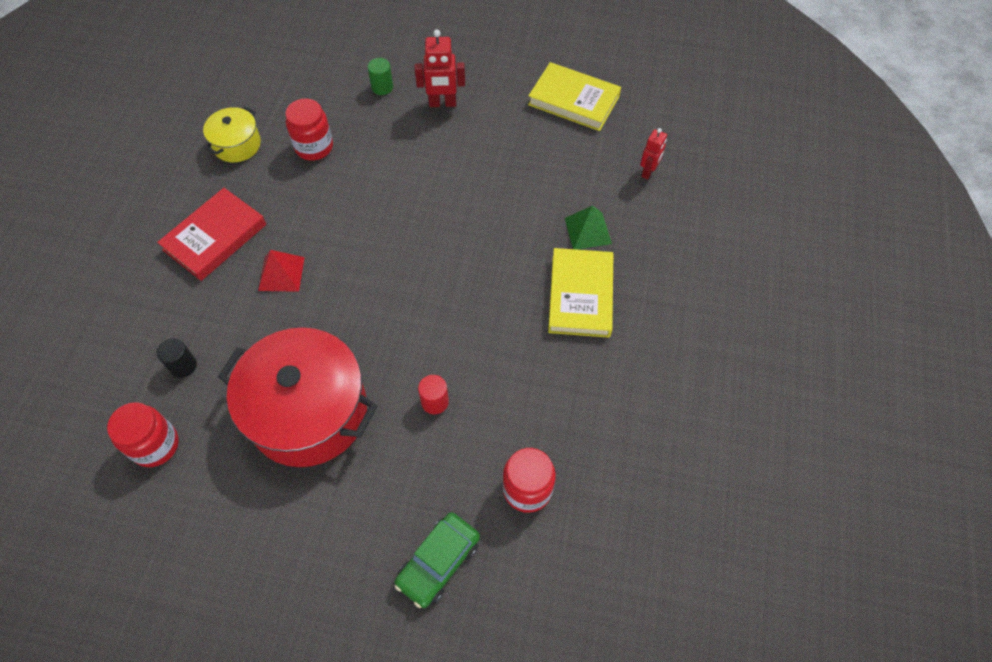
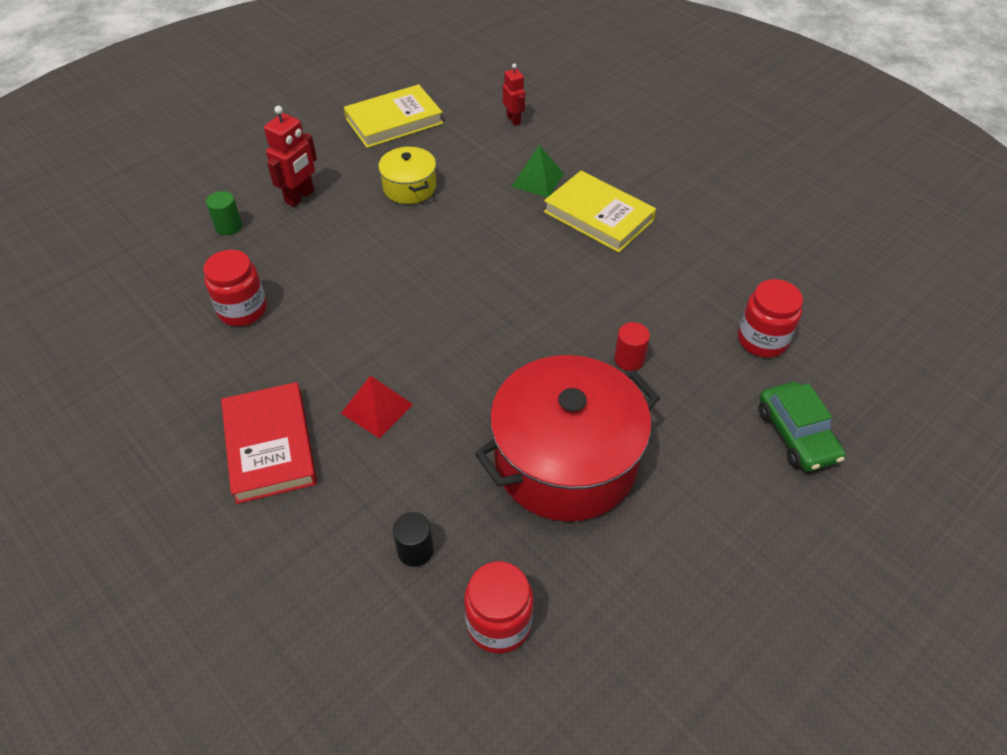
camera: 55 degrees left, 10 degrees down
yellow pot [203,106,261,162] -> yellow pot moved to [378,147,436,204]

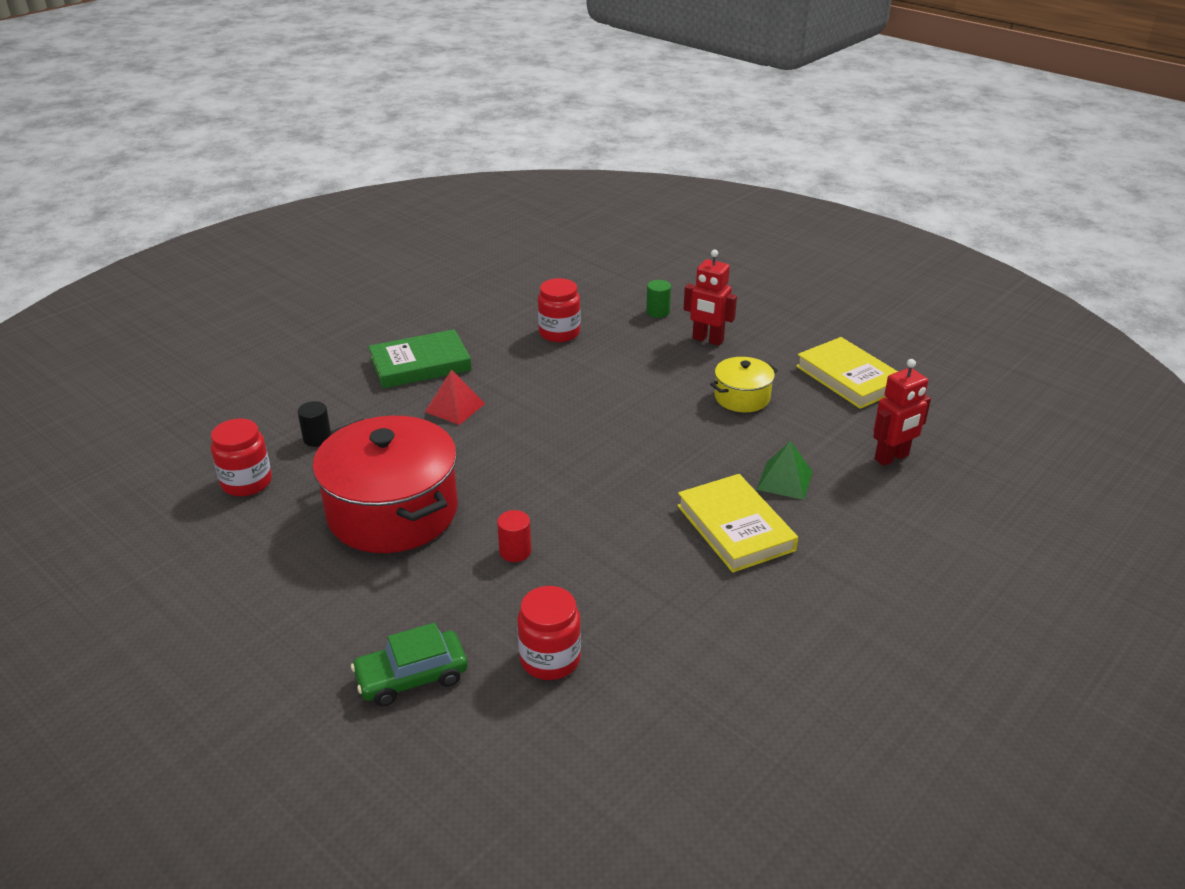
camera: 85 degrees right, 15 degrees down
red book [221,382,317,504] -> green book [368,329,472,389]
red robot [503,63,525,126] -> red robot [873,359,931,466], size x1.53
yellow book [544,171,656,253] -> yellow book turned 60 degrees counterclockwise [677,474,798,573]

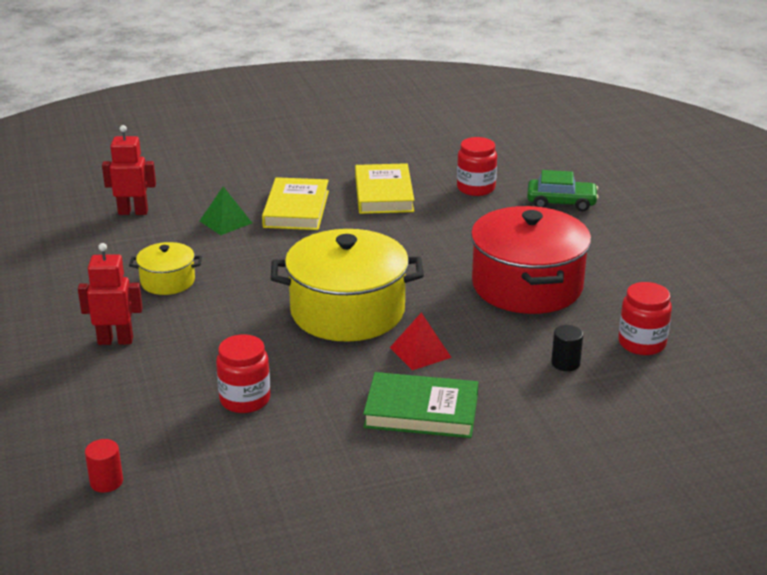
camera: 150 degrees left, 5 degrees down
red cylinder [497,510,531,562] -> red cylinder moved to [85,439,123,493]
green cylinder [646,280,671,318] -> none
red robot [684,250,737,346] -> red robot turned 60 degrees counterclockwise [78,243,143,345]
yellow book [796,337,898,409] -> yellow book moved to [355,163,414,214]
none -> yellow pot [271,229,424,342]

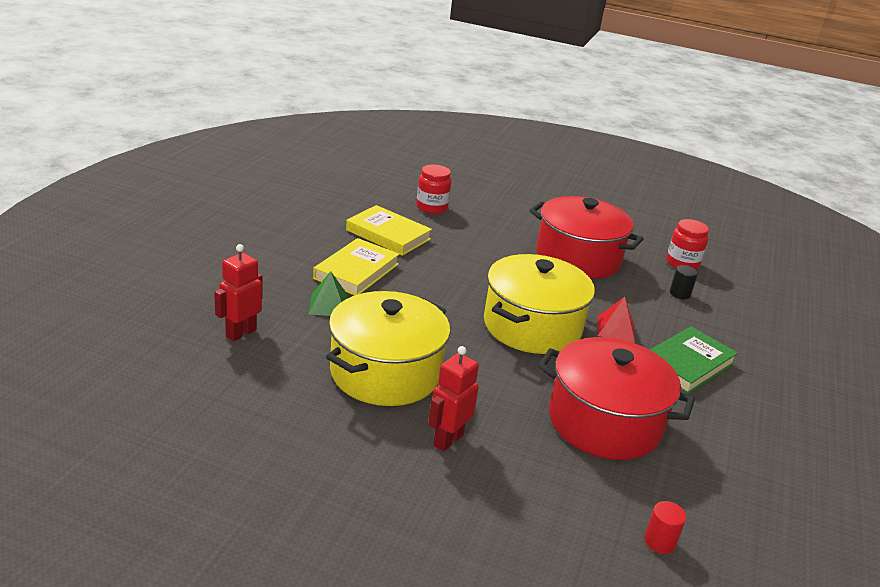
camera: 55 degrees left, 0 degrees up
yellow pot [129,242,202,295] -> yellow pot [326,291,450,406], size x2.03
red jar [216,334,270,413] -> red pot [538,337,695,460]
yellow book [262,177,329,230] -> yellow book turned 75 degrees clockwise [313,238,400,295]
green car [527,170,599,211] -> none

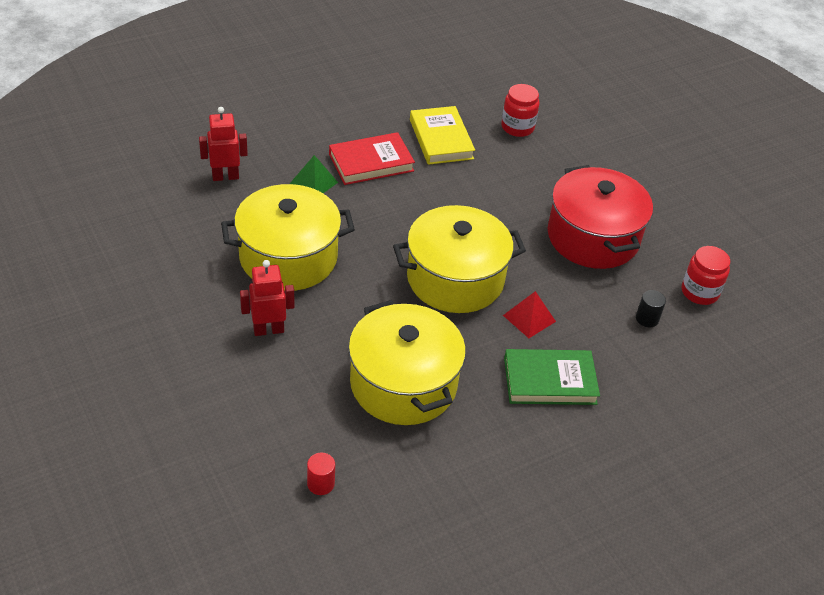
camera: 40 degrees right, 15 degrees up
yellow book [313,238,400,295] -> red book [329,132,415,185]
red pot [538,337,695,460] -> yellow pot [348,300,466,425]

